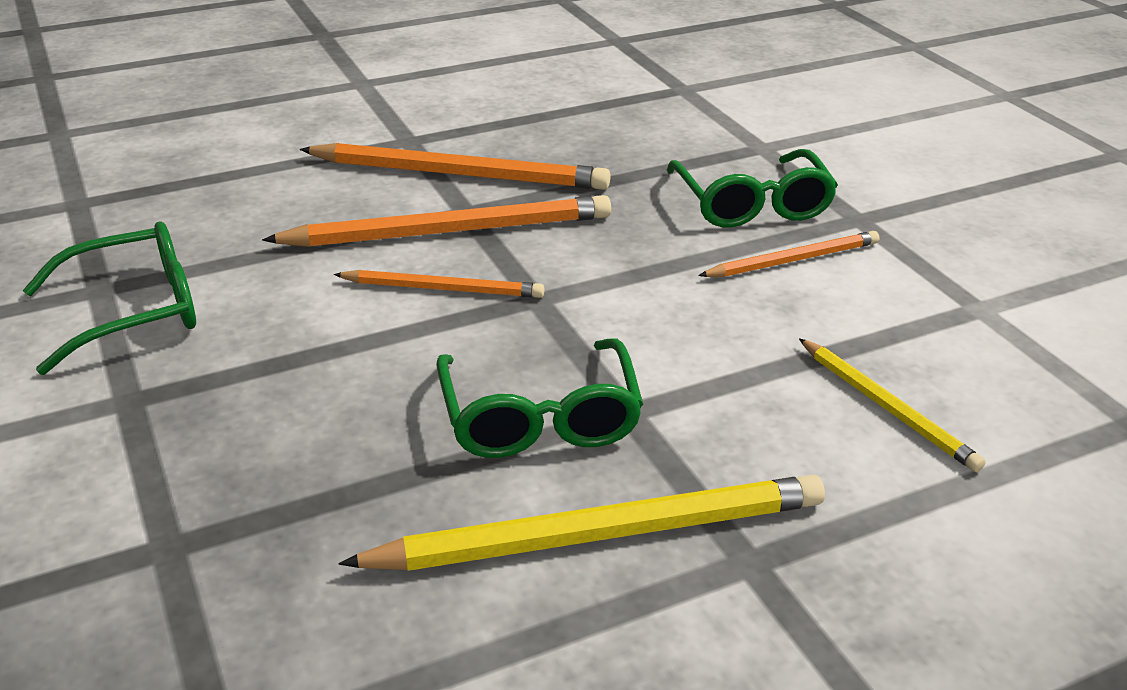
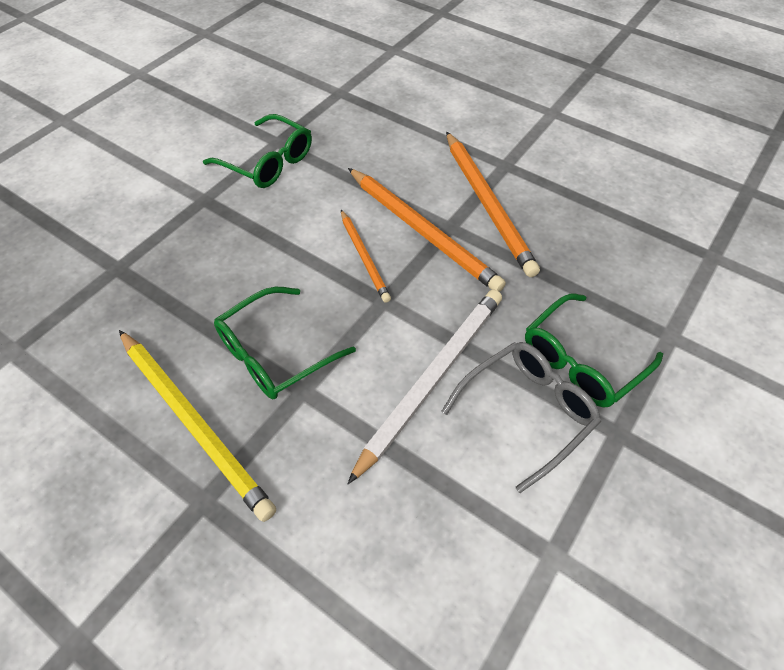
camera: 60 degrees right, 20 degrees up
orange pencil [698,231,879,277] -> grey glasses [442,342,601,493]
yellow pencil [799,338,986,472] -> none
none -> white pencil [348,289,502,484]

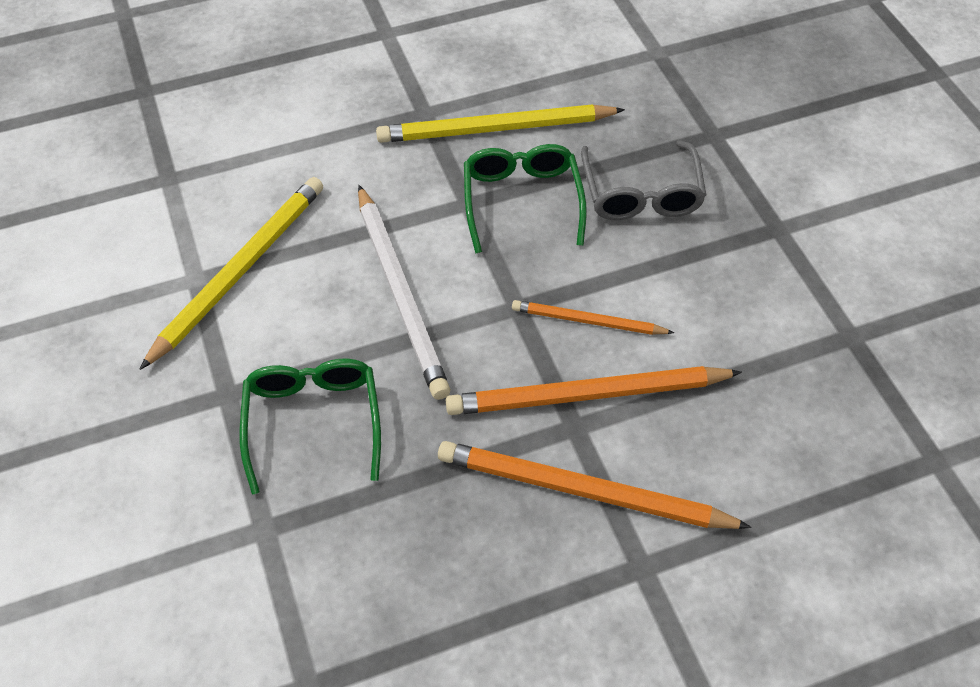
camera: 125 degrees right, 0 degrees up
green glasses [203,114,312,188] -> none
grey glasses [442,342,601,493] -> grey glasses moved to [581,140,706,220]
none -> yellow pencil [139,177,323,370]

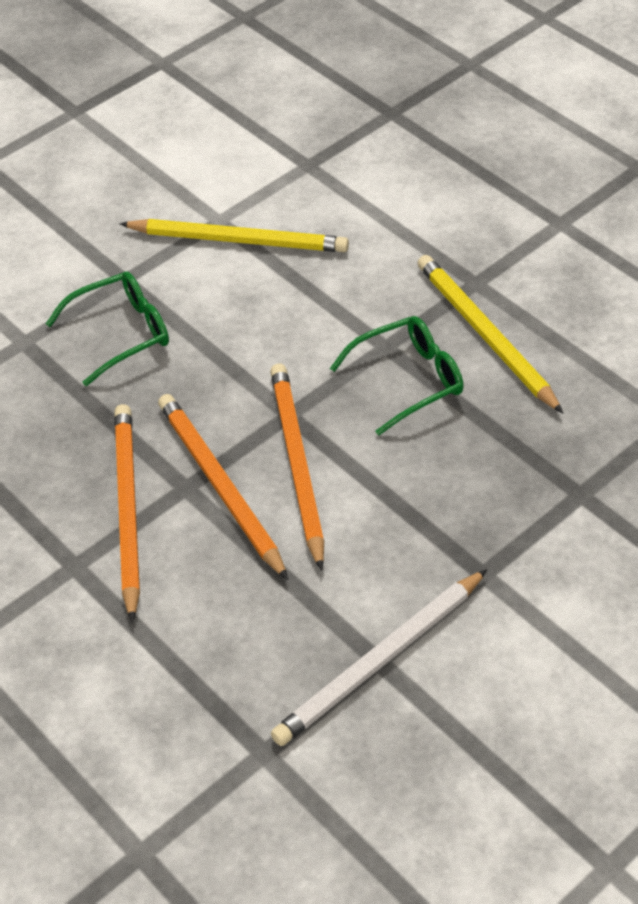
camera: 70 degrees right, 5 degrees down
white pencil [358,185,450,400] -> white pencil moved to [271,569,487,746]
orange pencil [512,300,674,335] -> orange pencil [270,363,324,571], size x1.75
grey glasses [581,140,706,220] -> none

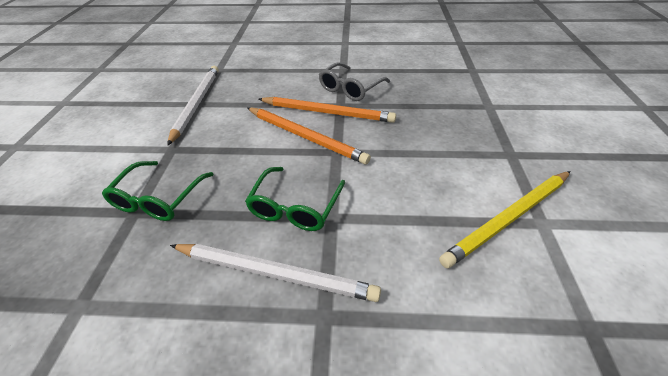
camera: 135 degrees right, 5 degrees down
green glasses [46,272,169,386] -> green glasses moved to [102,161,214,221]
orange pencil [114,404,140,623] -> grey glasses [319,62,390,101]
yellow pencil [417,255,563,413] -> white pencil [170,244,381,302]

